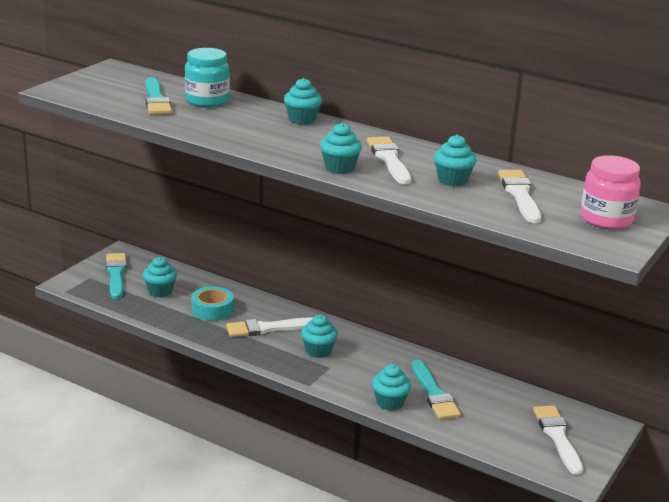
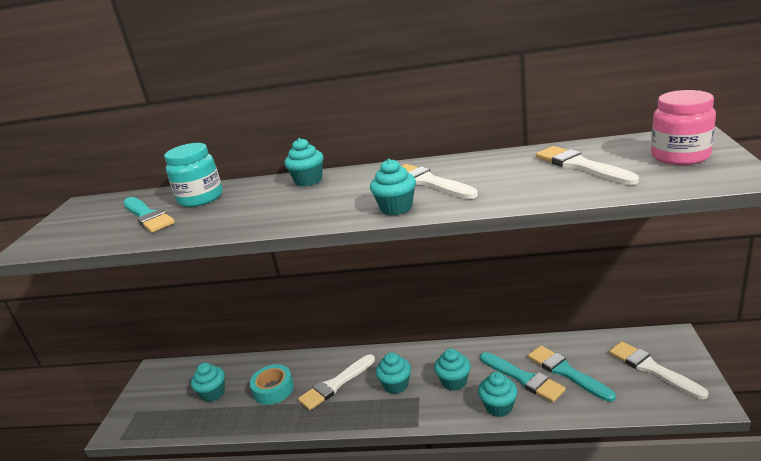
camera: 20 degrees left, 0 degrees up
turquoise brush [106,253,127,299] -> turquoise brush moved to [528,345,616,402]
turquoise cupcake [434,135,477,186] -> turquoise cupcake moved to [434,349,470,391]

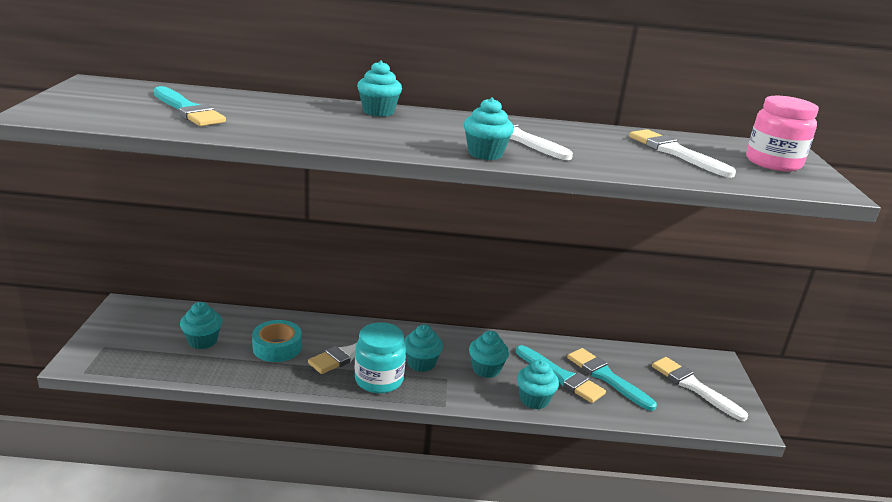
camera: 10 degrees left, 0 degrees up
turquoise jar [164,143,223,207] -> turquoise jar moved to [355,322,406,393]

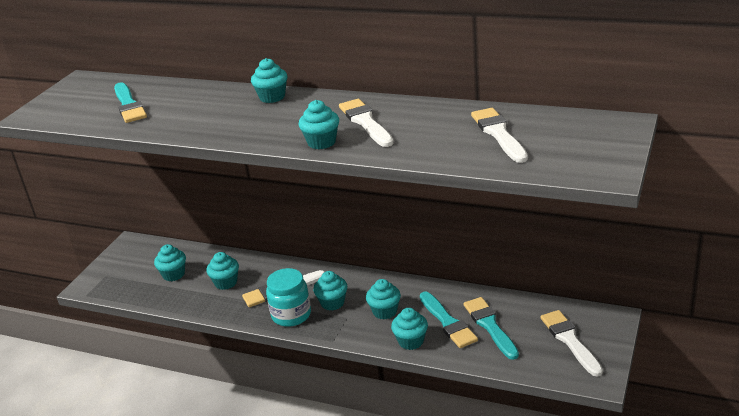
camera: 25 degrees right, 5 degrees up
turquoise tape [252,320,302,362] -> turquoise cupcake [206,252,239,290]
pink jar [746,96,819,171] -> none

